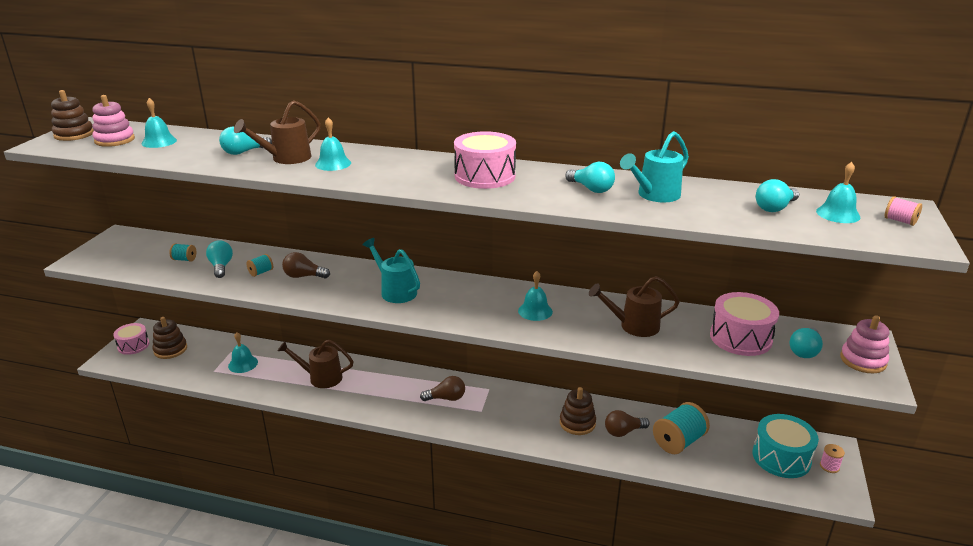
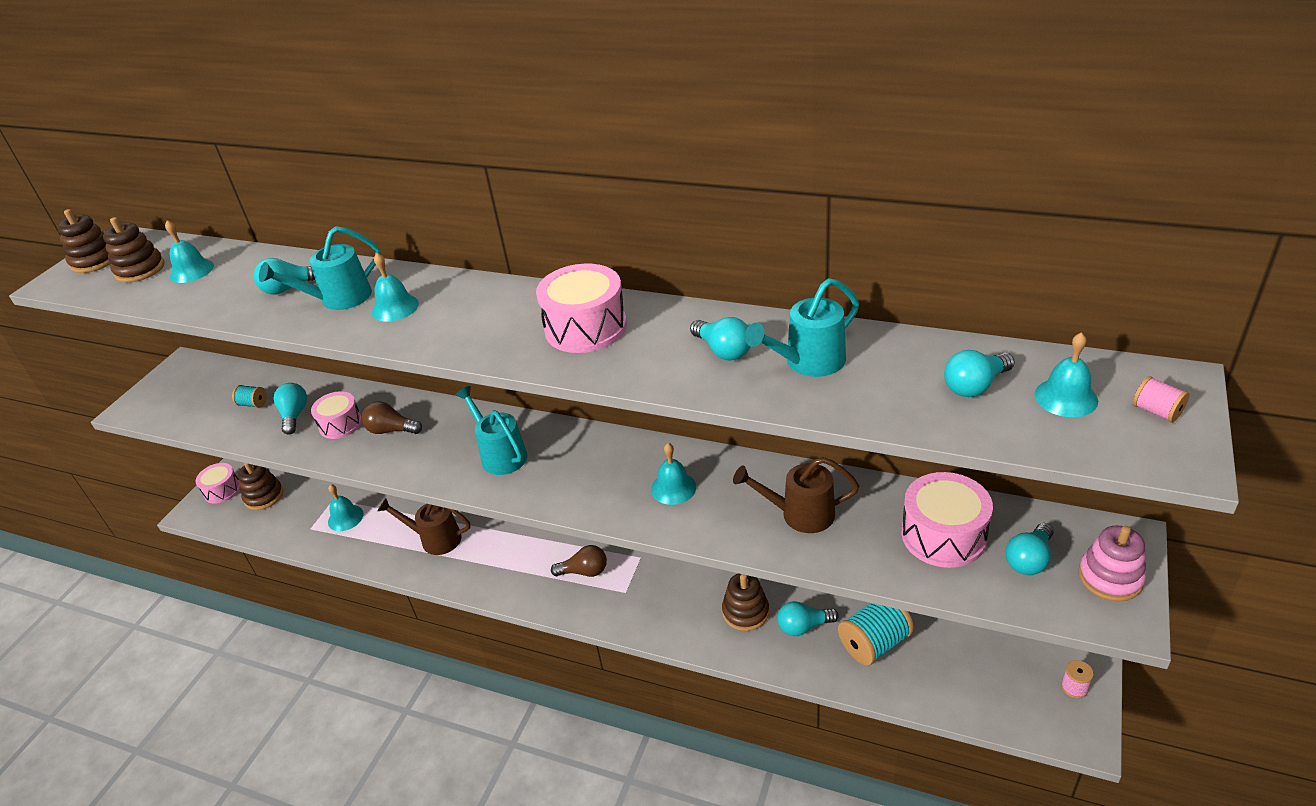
camera: 10 degrees right, 10 degrees up
pink stacking toy [92,95,135,147] -> brown stacking toy [103,217,164,283]
brown watering can [234,100,321,164] -> turquoise watering can [259,226,381,310]
turquoise spool [246,254,273,277] -> pink drum [311,391,362,439]
brown light bulb [605,410,650,437] -> turquoise light bulb [777,601,839,636]
turquoise drum [753,414,819,478] -> none

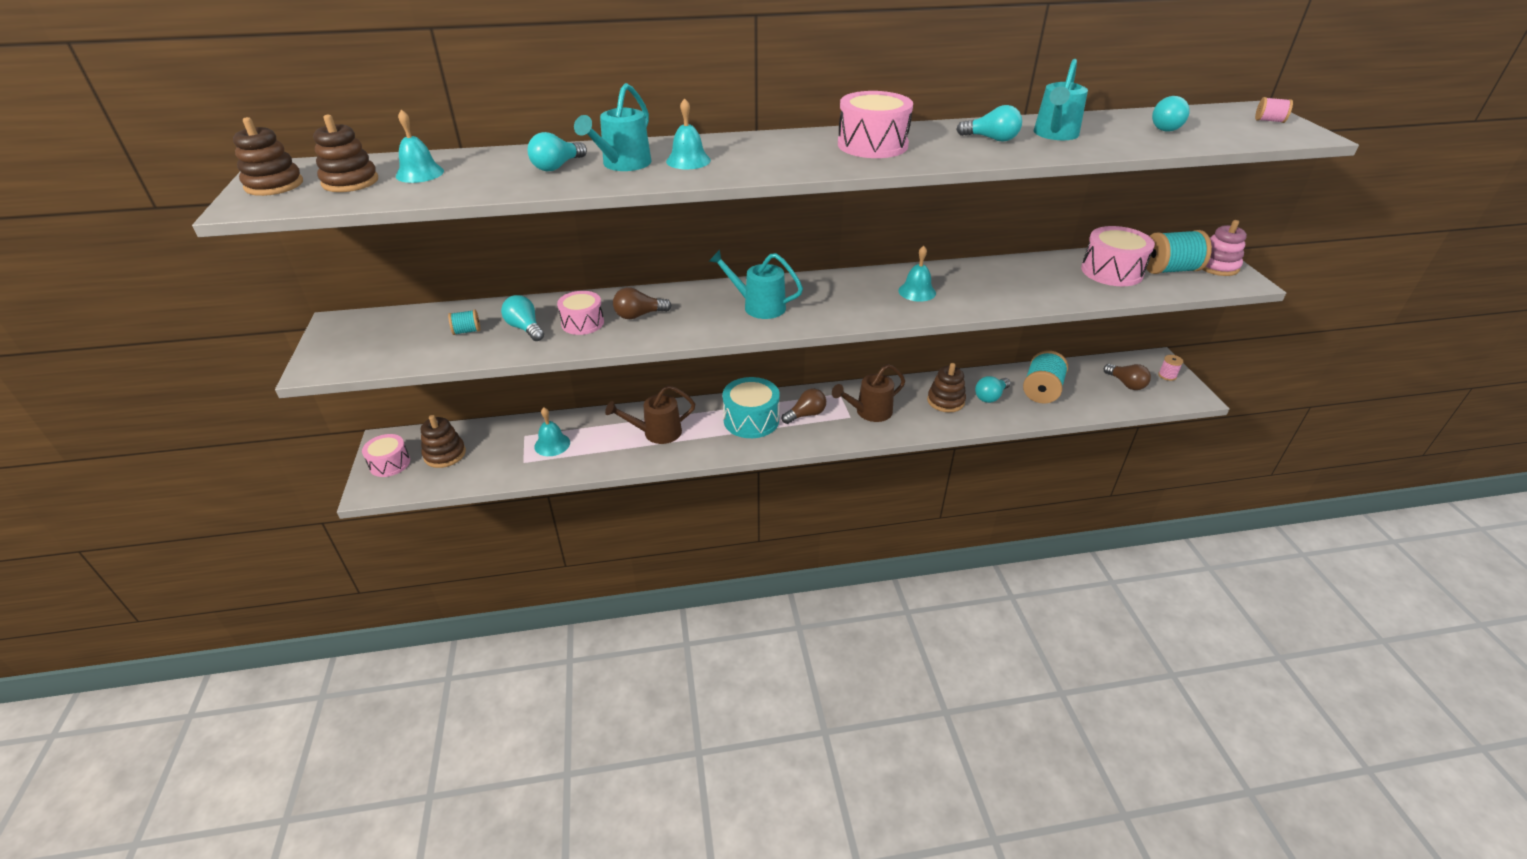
camera: 35 degrees left, 0 degrees up
brown watering can [733,457,859,533] -> brown watering can moved to [832,364,905,422]
turquoise light bulb [1006,523,1054,575] -> turquoise spool [1145,230,1212,274]
turquoise bell [1034,332,1098,417] -> none
none -> turquoise drum [722,377,780,438]
none -> brown light bulb [1104,364,1151,390]

